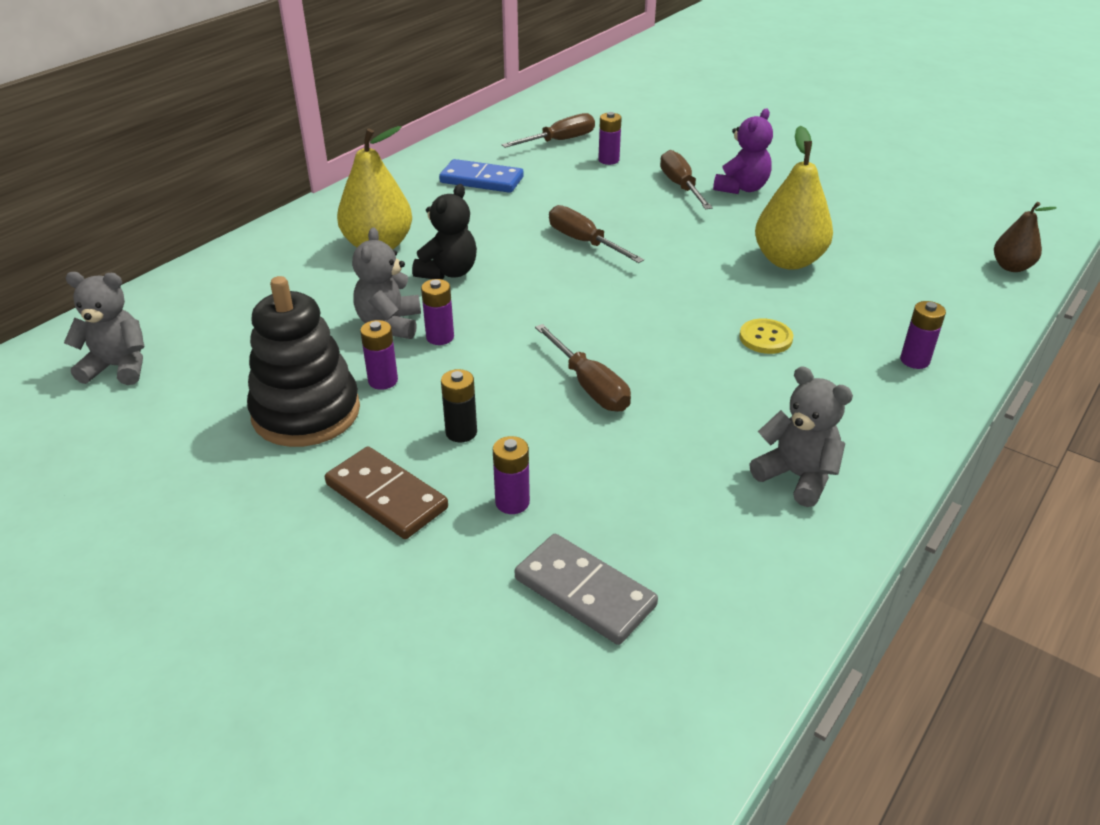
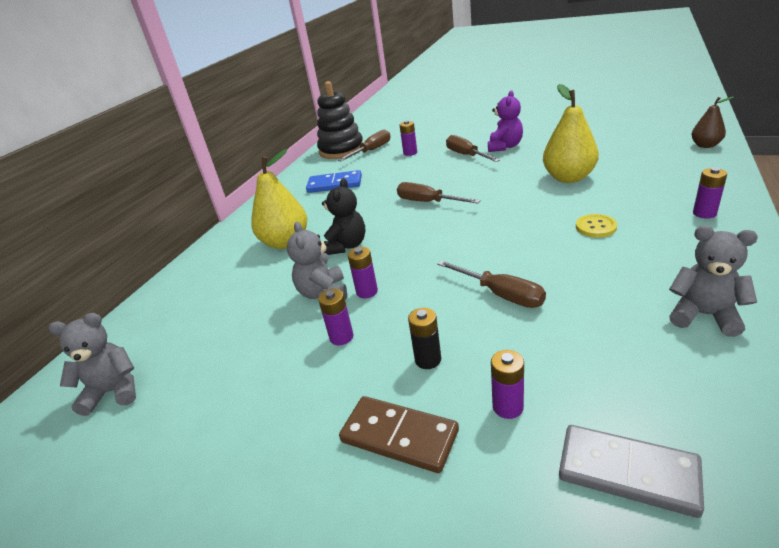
camera: 10 degrees left, 5 degrees down
black stacking toy [247,276,360,447] -> black stacking toy moved to [317,81,363,159]

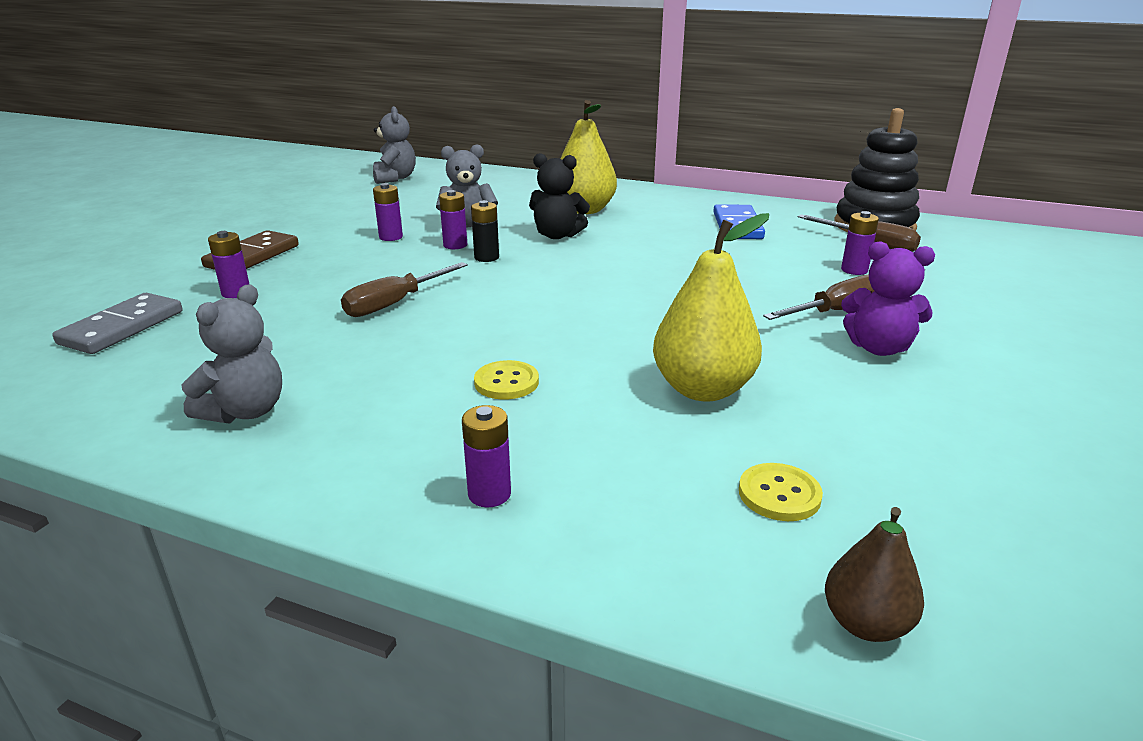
camera: 85 degrees right, 5 degrees down
brown screwdriver [397,182,481,204] -> none
black battery [408,308,441,369] -> black battery moved to [471,200,499,262]
none -> yellow button [739,463,823,521]

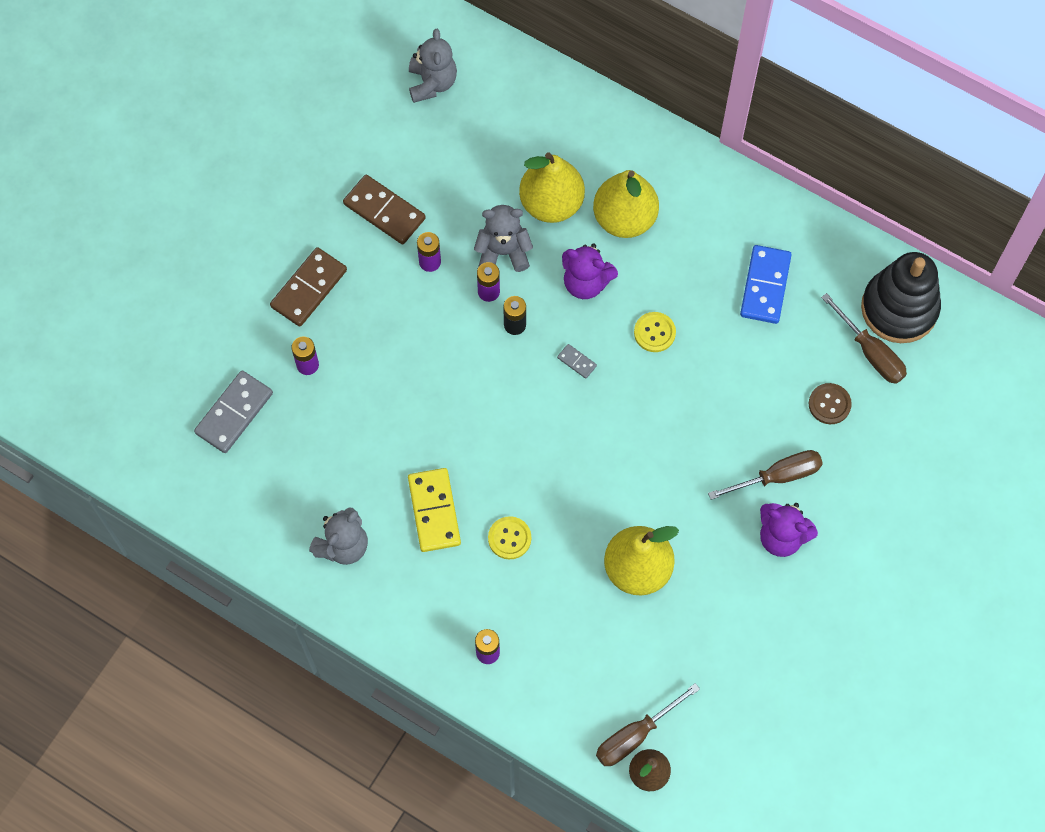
camera: 10 degrees right, 40 degrees up
brown screwdriver [341,262,468,317] -> brown screwdriver moved to [596,683,700,766]
black teddy bear [529,153,590,239] -> purple teddy bear [562,244,618,299]
yellow button [739,463,823,521] -> yellow button moved to [634,312,676,352]
purple battery [841,211,879,275] -> brown button [809,383,852,424]
none -> brown domino [343,175,426,244]
none -> yellow domino [408,468,461,552]
none -> yellow pear [519,152,585,223]
none -> grey domino [557,344,597,379]

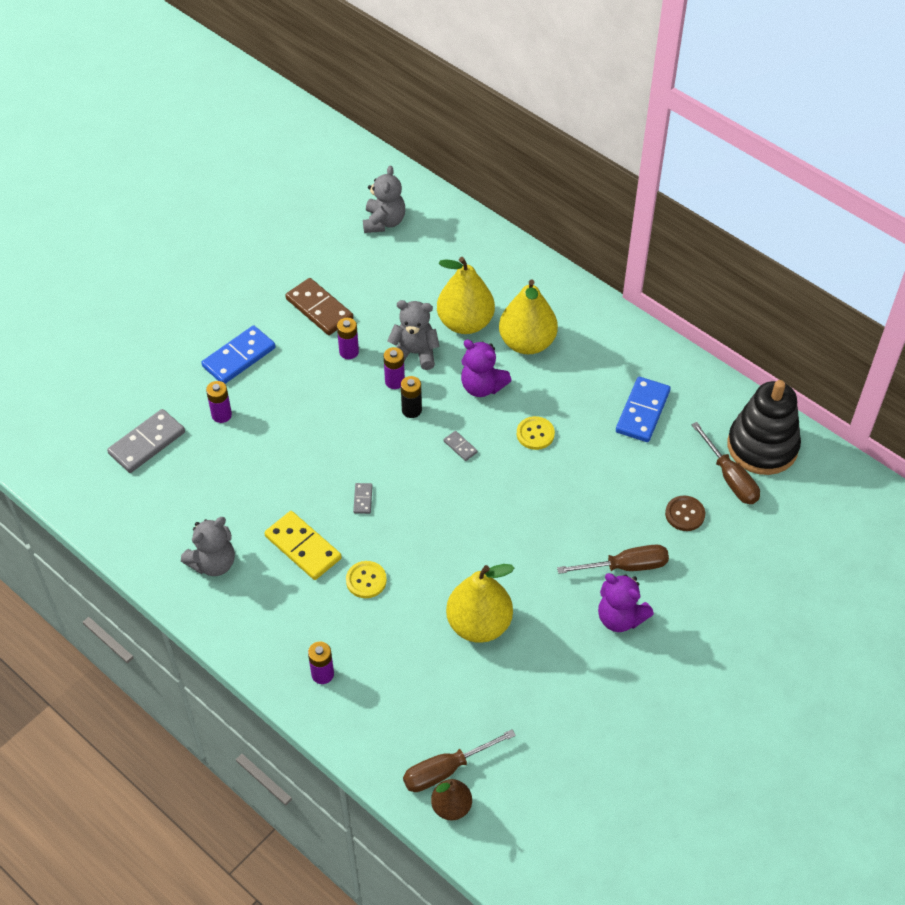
camera: 10 degrees right, 15 degrees down
brown domino [270,247,347,327] -> blue domino [201,325,276,384]
yellow domino [408,468,461,552] -> yellow domino turned 45 degrees counterclockwise [264,511,342,580]
none -> grey domino [353,483,373,514]

